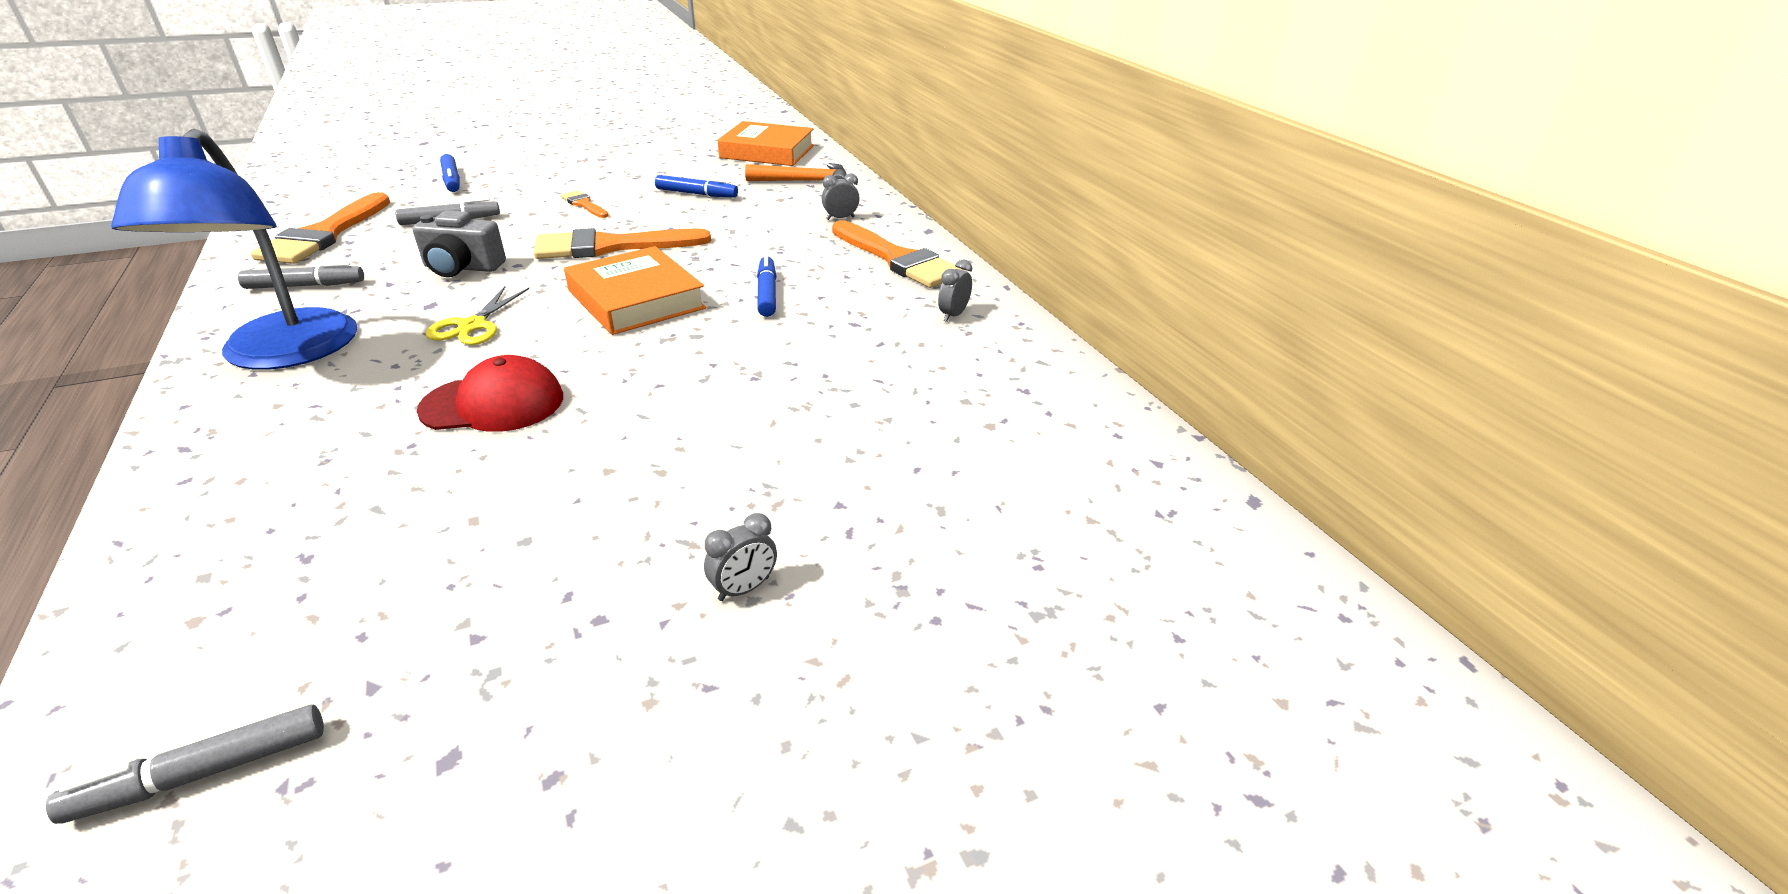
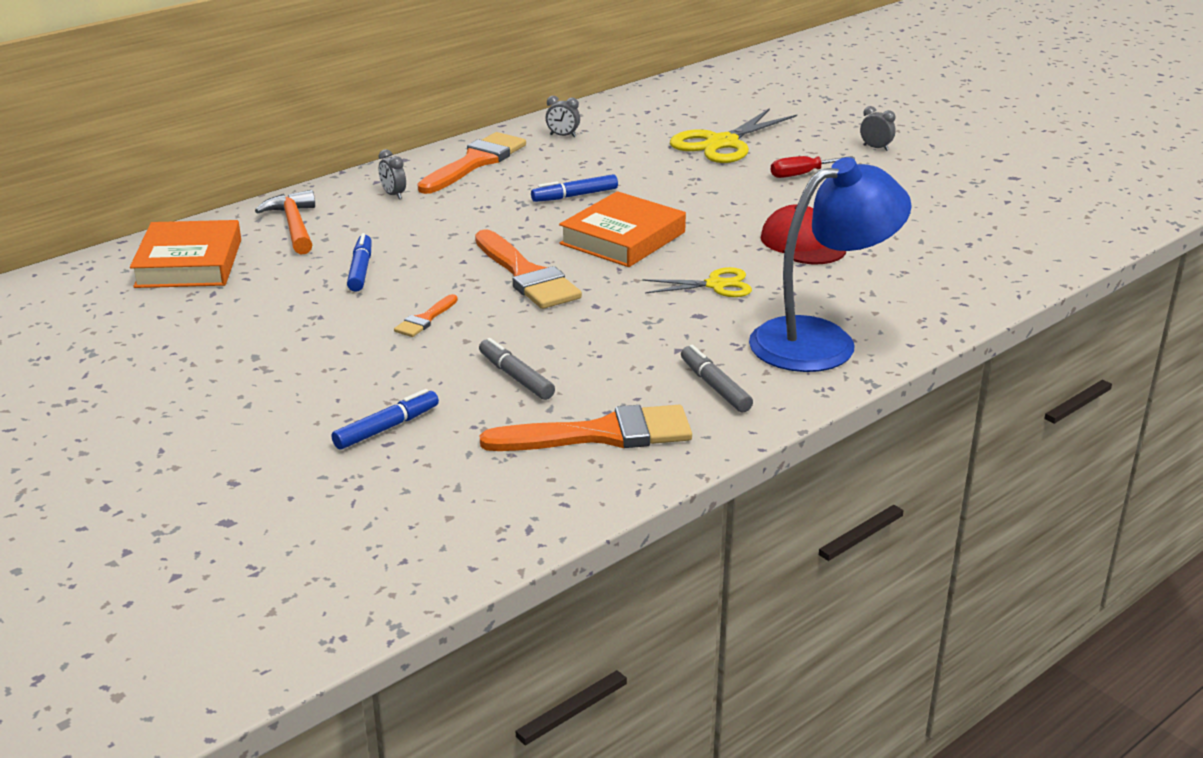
camera: 105 degrees left, 5 degrees down
grey marker [46,705,324,824] -> none
grey camera [413,210,506,277] -> none
none -> yellow scissors [670,108,797,163]
none -> red screwdriver [770,156,855,178]

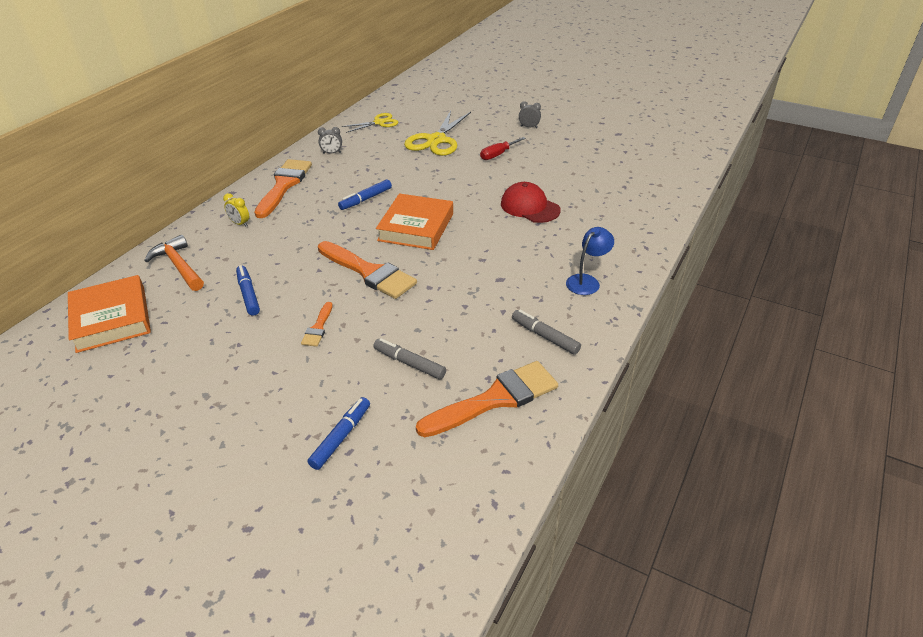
camera: 20 degrees left, 10 degrees up
grey clock [379,149,406,199] -> yellow clock [223,193,249,227]
yellow scissors [642,267,752,297] -> yellow scissors moved to [342,113,398,133]
blue lamp [749,157,912,372] -> blue lamp [566,227,614,295], size x0.48

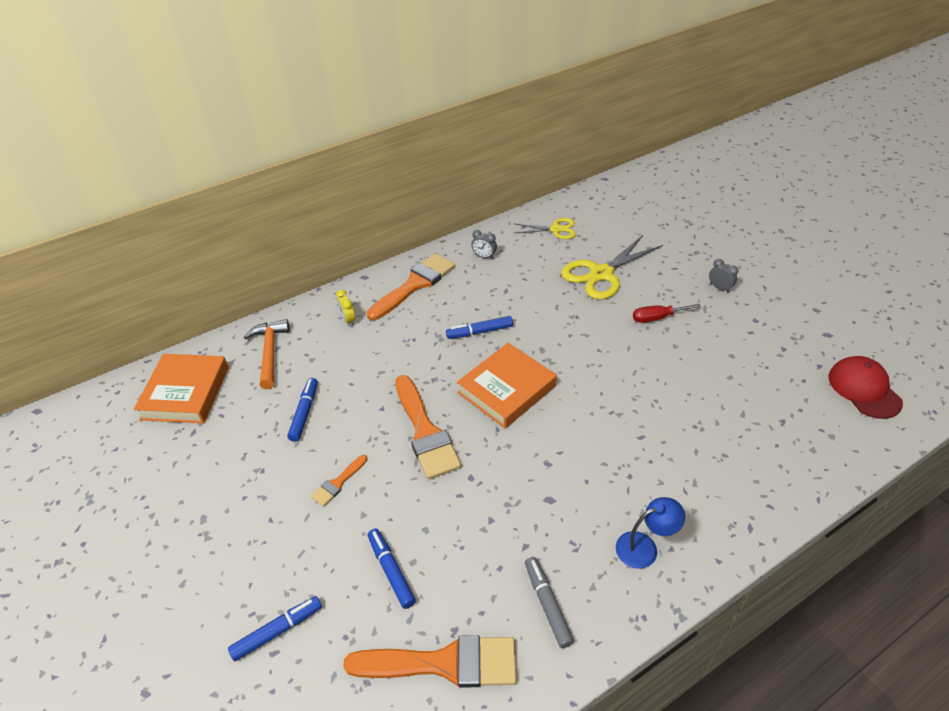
camera: 30 degrees right, 5 degrees up
grey marker [373,338,446,380] -> blue marker [368,528,416,609]
red cap [501,182,561,223] -> red cap moved to [829,356,903,419]

